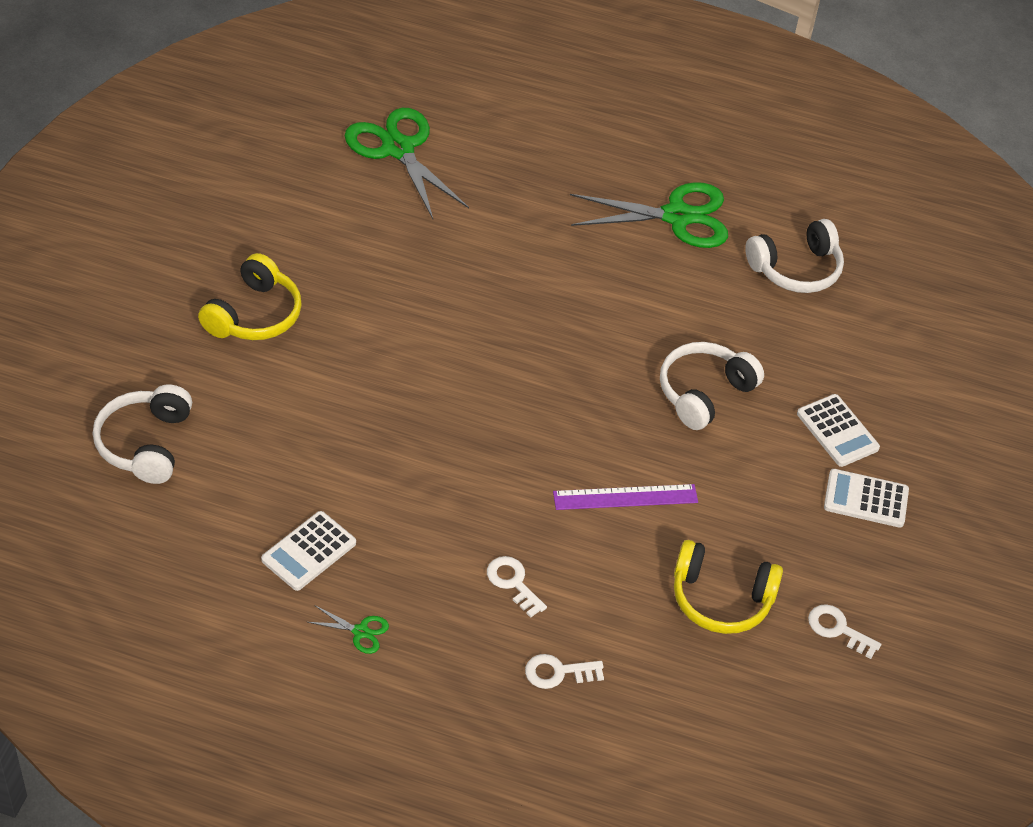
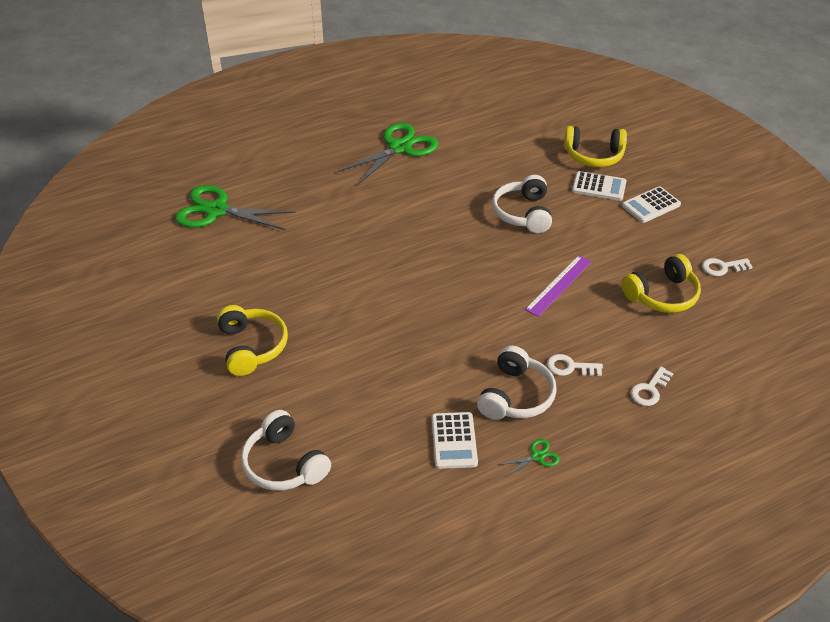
camera: 40 degrees left, 5 degrees down
white headphones [745,219,844,293] -> white headphones moved to [477,346,557,420]
none -> yellow headphones [564,126,627,167]

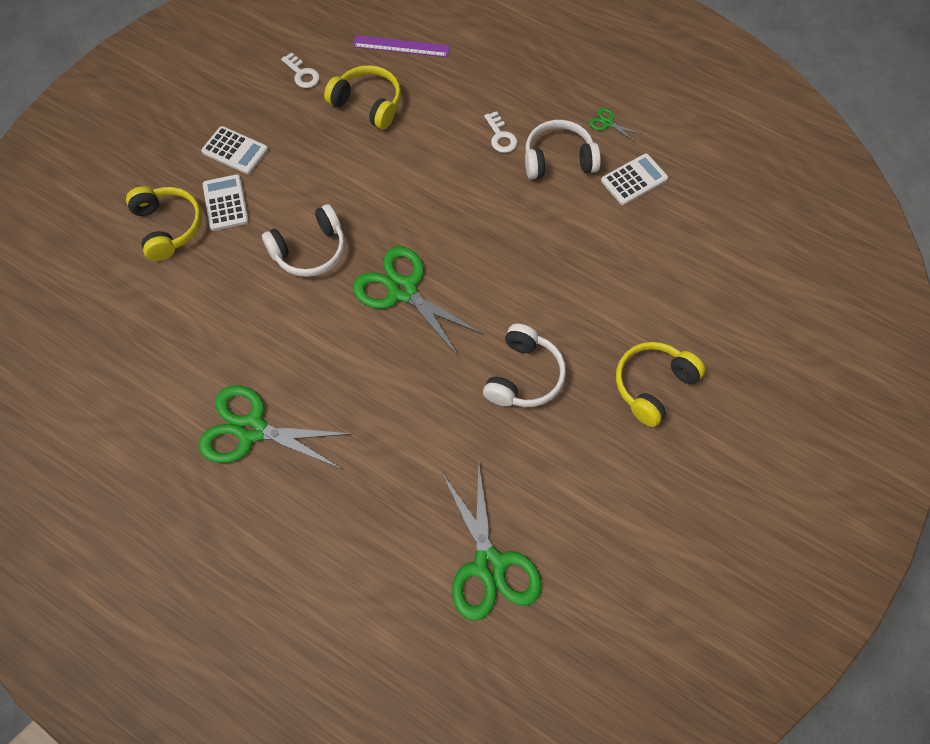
camera: 120 degrees left, 20 degrees up
white headphones [241,410,331,491] -> white headphones moved to [483,324,566,407]
purple ruler [525,255,592,317] -> purple ruler moved to [353,35,450,57]
white key [631,367,674,406] -> none
none -> green scissors [353,246,484,357]

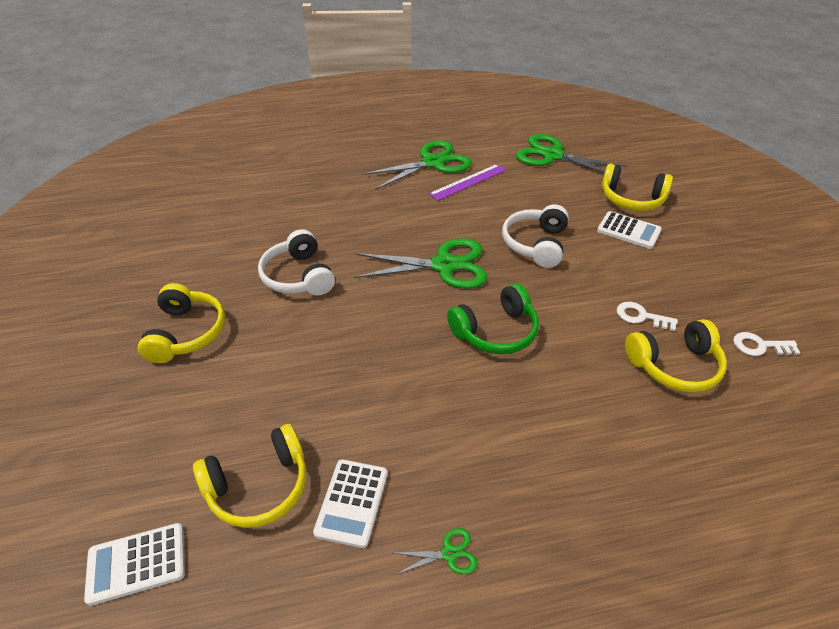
camera: 135 degrees right, 20 degrees down
white calculator [201,126,268,174] -> white calculator moved to [84,523,185,606]
purple ruler [353,35,450,57] -> purple ruler moved to [429,164,506,201]
green scissors [441,463,541,621] -> green scissors moved to [516,134,628,179]
white key [484,111,518,153] -> white key moved to [617,302,678,331]
white headphones [525,120,601,179] -> none
none -> yellow headphones [193,424,306,528]
none -> green headphones [447,283,539,354]

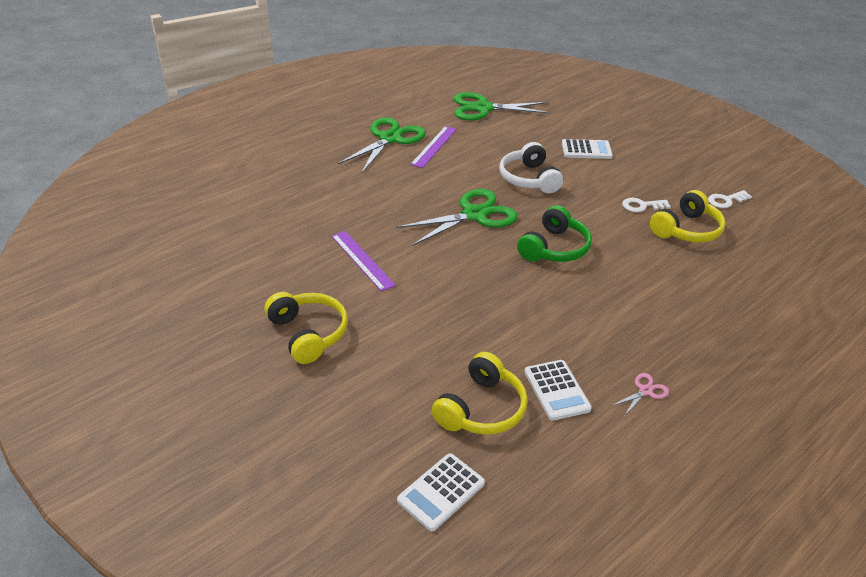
camera: 30 degrees left, 5 degrees down
white headphones [258,229,335,296] -> purple ruler [332,231,396,292]
green scissors [394,528,478,575] -> pink scissors [611,373,669,415]
yellow headphones [601,164,673,211] -> none

